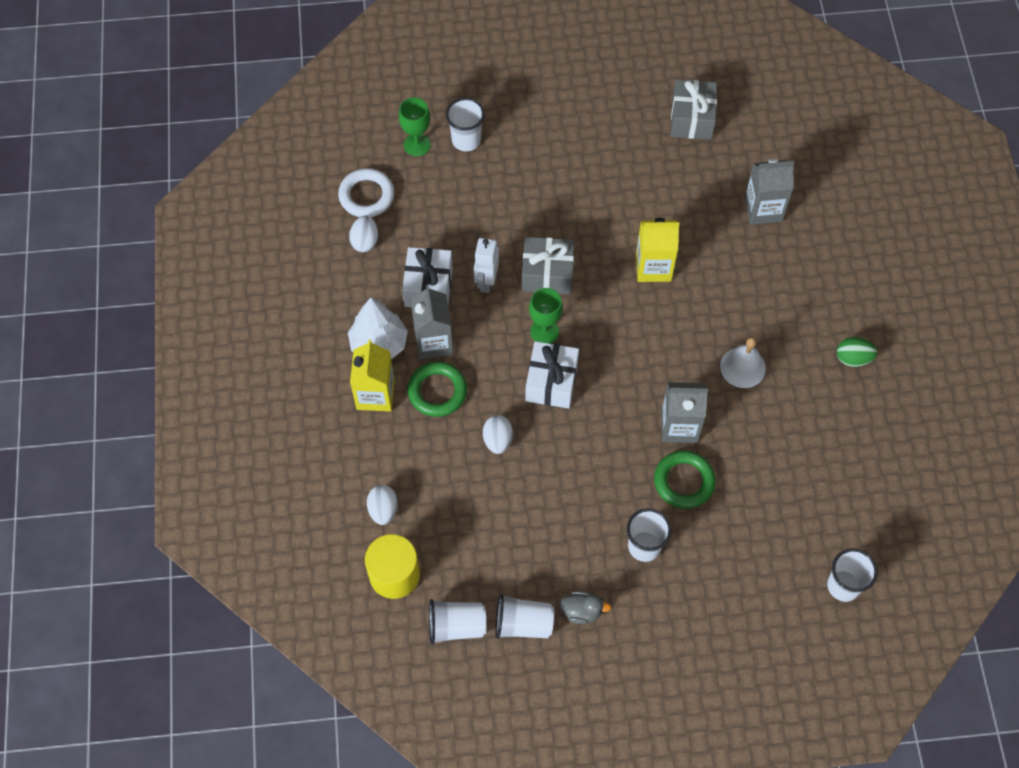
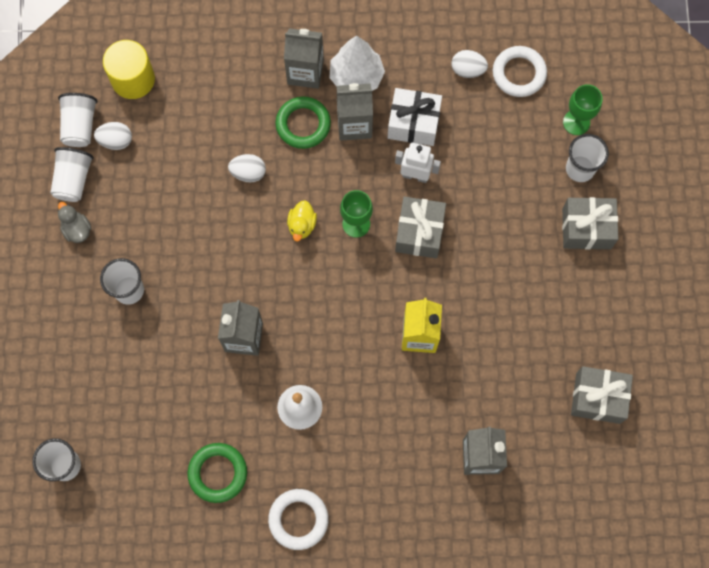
camera: 95 degrees right, 10 degrees up
yellow carton [350,340,395,412] -> grey carton [284,28,324,89]
white egg [367,485,398,525] -> white egg moved to [94,122,132,150]
white gift [525,341,579,409] -> yellow duck [287,200,317,242]
grey duck [559,591,611,624] -> grey duck turned 135 degrees clockwise [58,202,91,243]
green ring [654,450,716,509] -> green ring moved to [187,443,247,503]
green egg [837,337,877,367] -> white ring [268,489,329,550]
none -> grey gift [562,197,618,250]

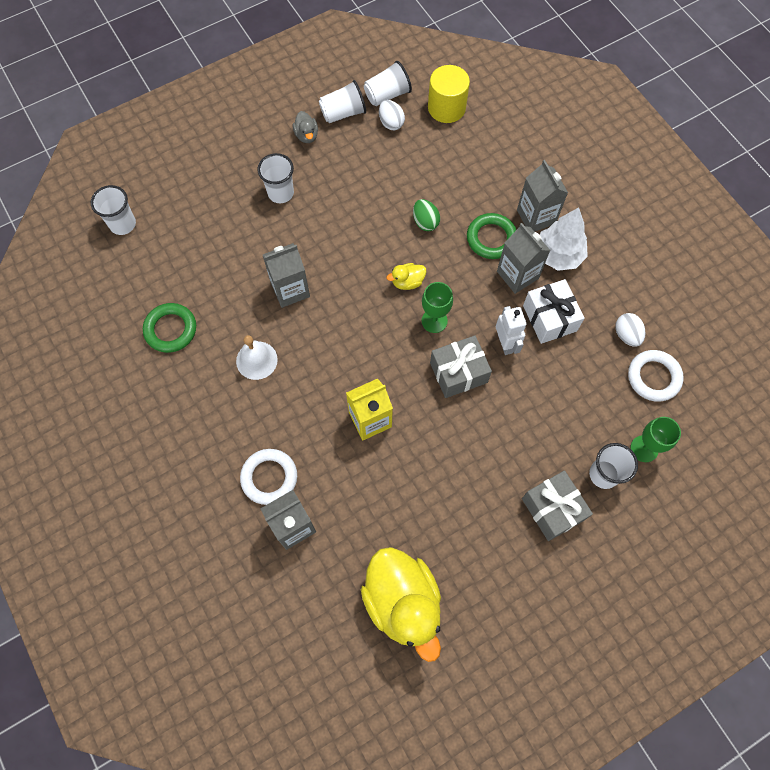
camera: 60 degrees right, 5 degrees down
grey duck [58,202,91,243] -> grey duck turned 135 degrees clockwise [293,111,318,143]
white egg [228,154,266,183] -> green egg [413,199,440,231]
white ring [268,489,329,550] -> white ring moved to [240,449,297,505]
grey gift [571,366,633,424] -> yellow duck [361,547,441,662]

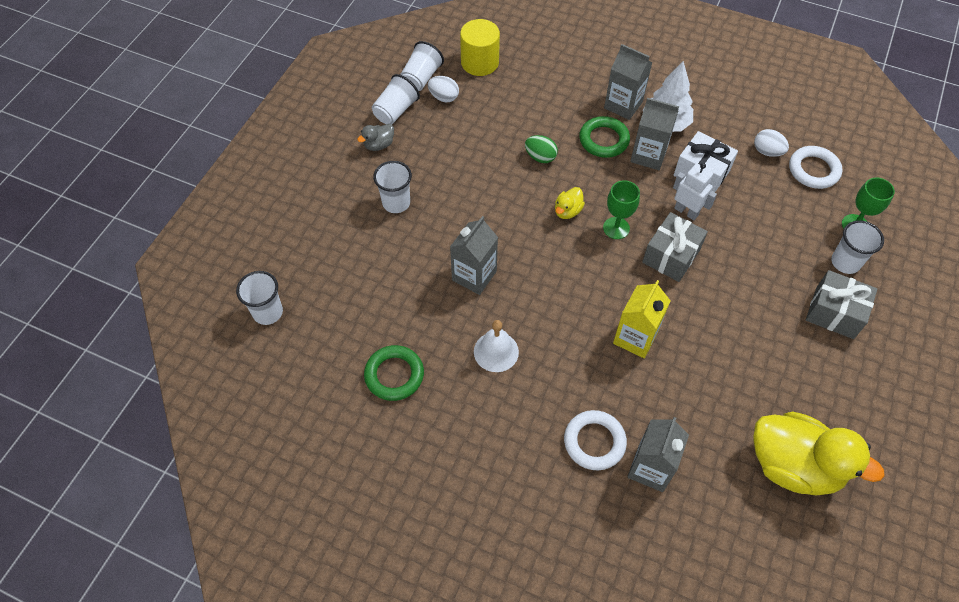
camera: 35 degrees left, 10 degrees down
grey duck [293,111,318,143] -> grey duck turned 105 degrees clockwise [357,124,394,151]

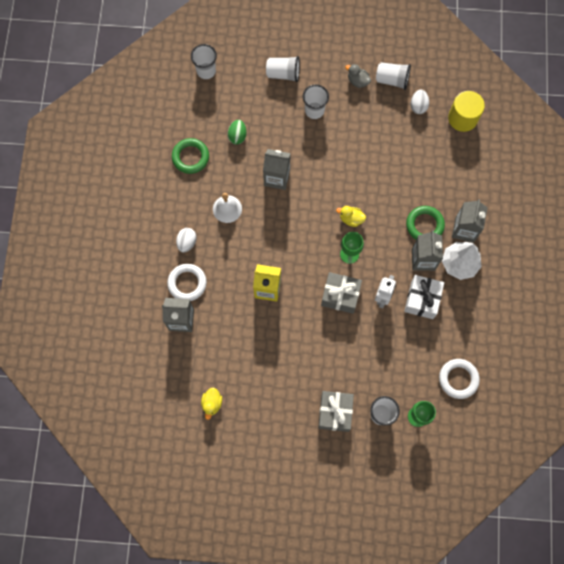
camera: 70 degrees right, 15 degrees up
white cup [400,41,444,91] -> white cup moved to [266,56,300,82]
green egg [525,135,558,163] -> green egg moved to [228,120,247,145]
yellow duck [753,412,885,496] -> yellow duck [201,387,222,420], size x0.42
white egg [754,129,789,157] -> white egg moved to [176,228,197,252]

